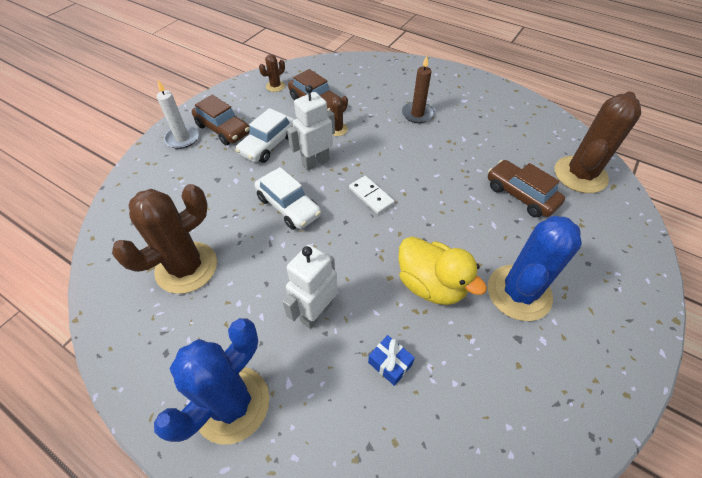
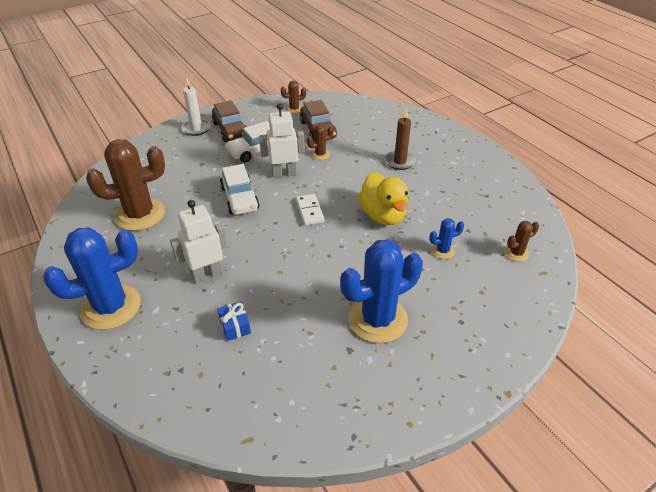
camera: 25 degrees right, 10 degrees down
yellow duck [398,237,487,305] -> yellow duck moved to [358,172,408,225]
brown car [488,160,565,217] -> blue cactus [429,218,464,259]
brown cactus [555,92,641,193] -> brown cactus [505,221,539,262], size x0.45

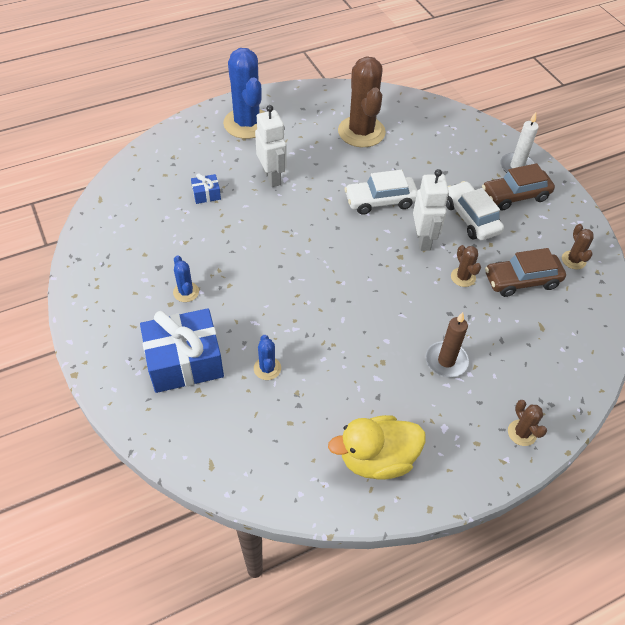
camera: 95 degrees right, 10 degrees up
white domino [296,194,325,226] -> none
blue cactus [340,239,423,343] -> blue cactus [173,255,199,302], size x0.45
yellow duck [358,172,408,225] -> yellow duck moved to [328,415,426,480]
brown cactus [505,221,539,262] -> brown cactus moved to [508,400,547,446]
none -> blue gift [140,308,224,393]

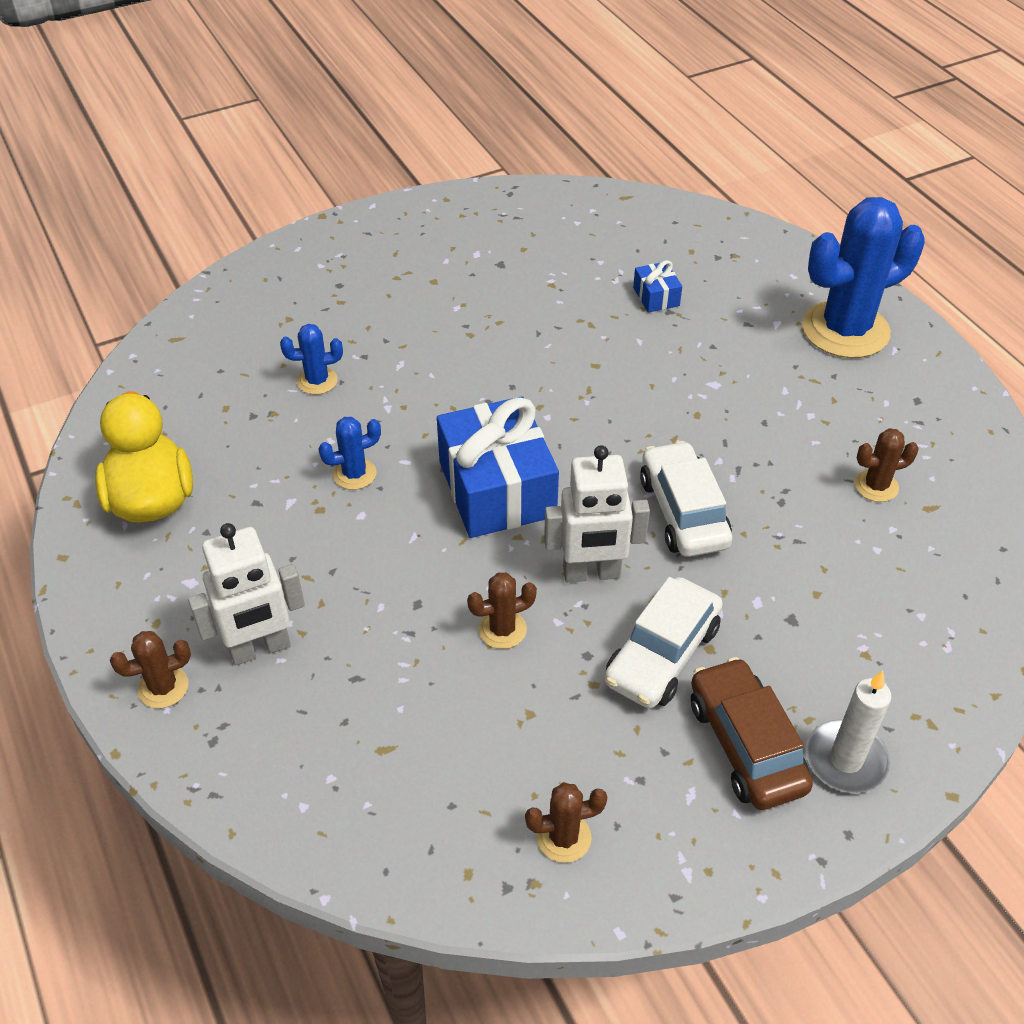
camera: 90 degrees right, 5 degrees down
blue gift [140,308,224,393] -> blue gift moved to [437,396,559,538]
blue cactus [173,255,199,302] -> blue cactus moved to [318,417,381,490]
white robot [255,105,287,187] -> white robot moved to [188,523,305,665]
brown cactus [338,56,386,147] -> brown cactus [854,428,919,502], size x0.45
brown candle [425,312,469,378] -> none
white car [446,181,504,240] -> white car turned 150 degrees clockwise [604,577,723,708]
brown car [485,248,566,297] -> none

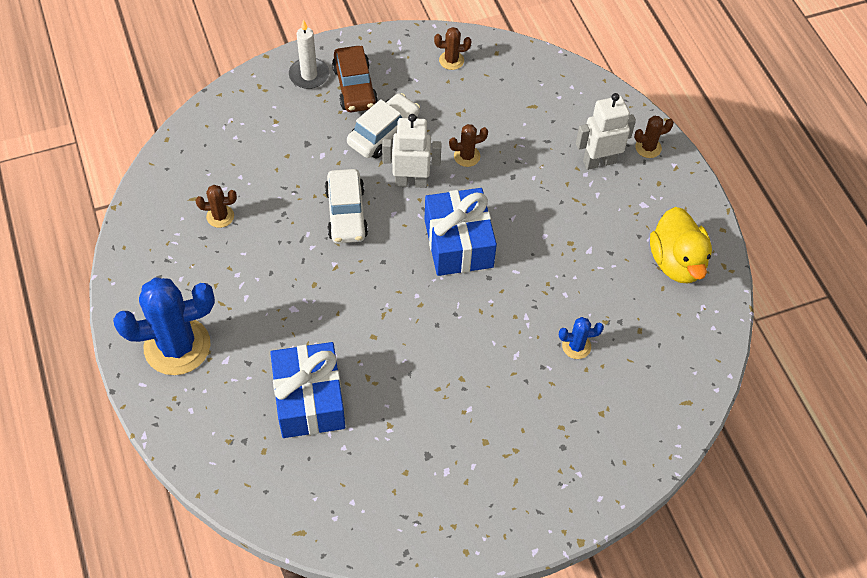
camera: 175 degrees left, 10 degrees up
blue cactus [318,417,381,490] -> none
blue gift [633,260,682,313] -> blue gift [270,342,345,438], size x2.27

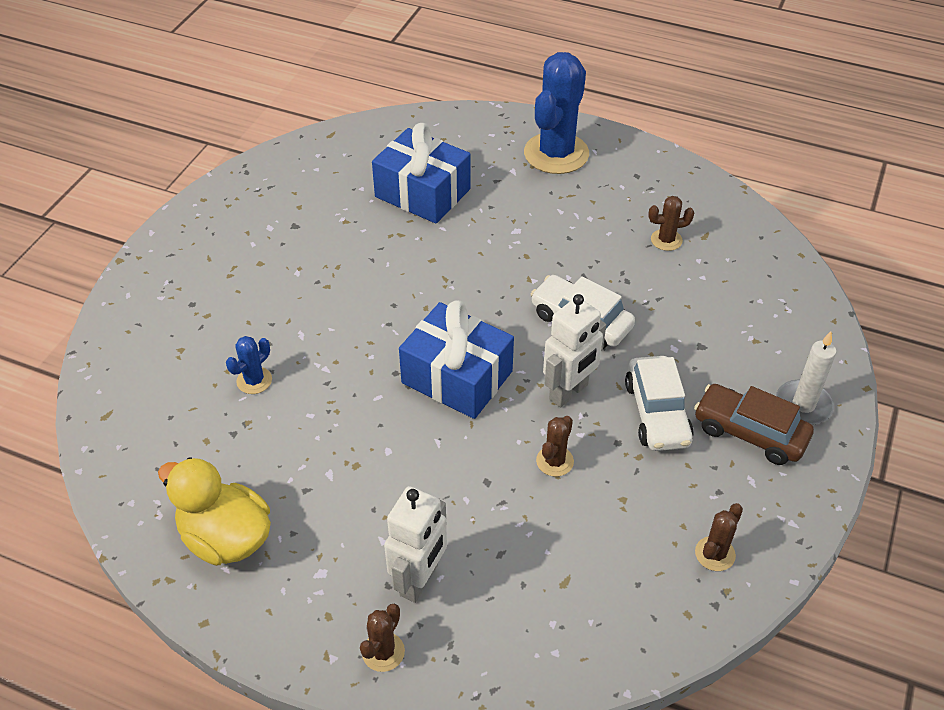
camera: 135 degrees right, 10 degrees down
brown cactus [196,185,237,228] -> brown cactus turned 45 degrees clockwise [648,196,694,251]

